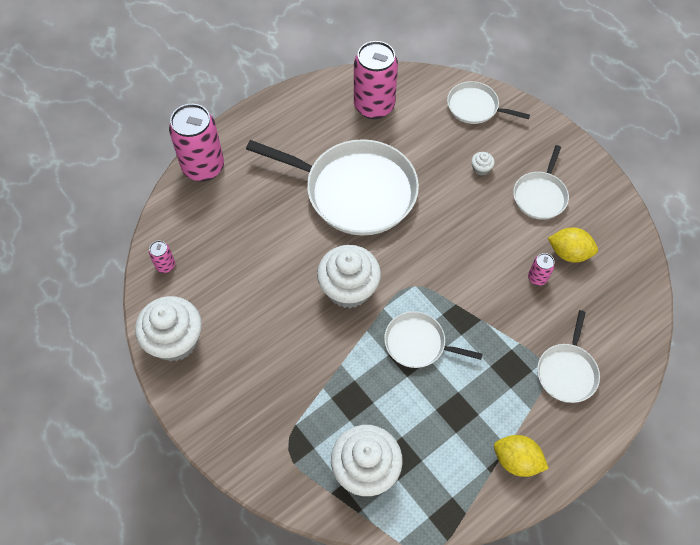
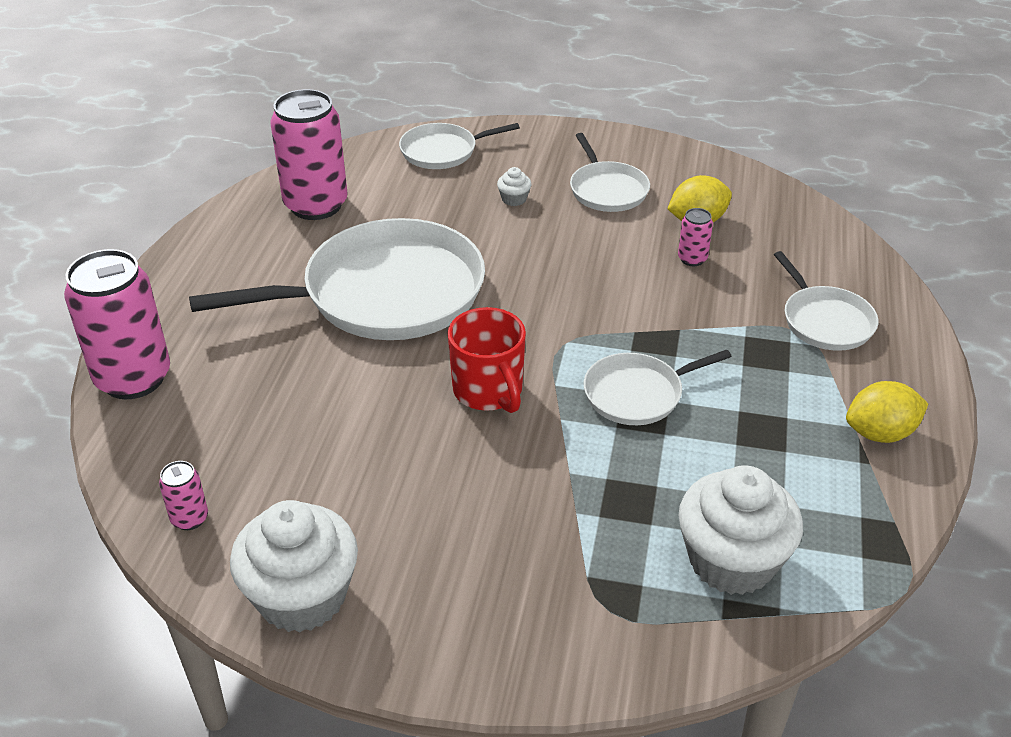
camera: 40 degrees left, 20 degrees down
white cupcake [317,245,381,308] -> red mug [448,307,526,413]

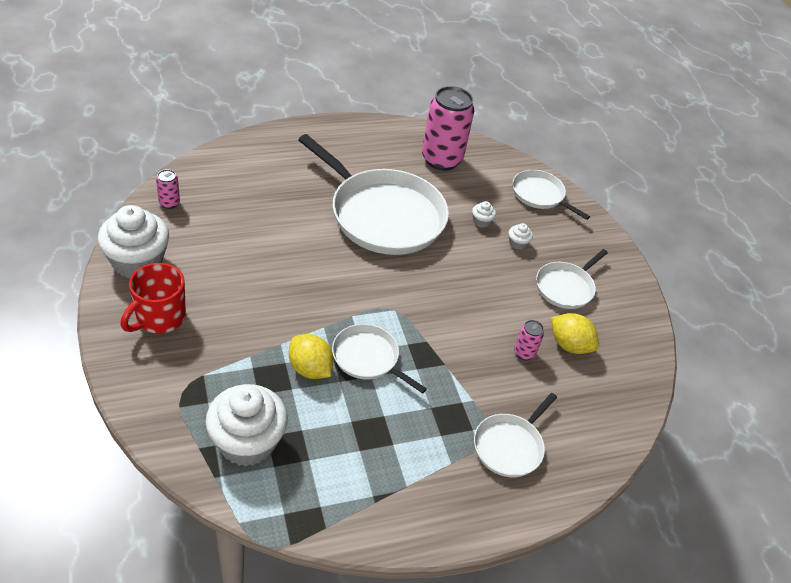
camera: 55 degrees right, 5 degrees up
pink can [64,249,170,399] -> none
red mug [448,307,526,413] -> red mug moved to [121,263,186,333]
yellow lemon [846,381,928,443] -> yellow lemon moved to [289,334,334,379]
none -> white cupcake [472,201,496,228]

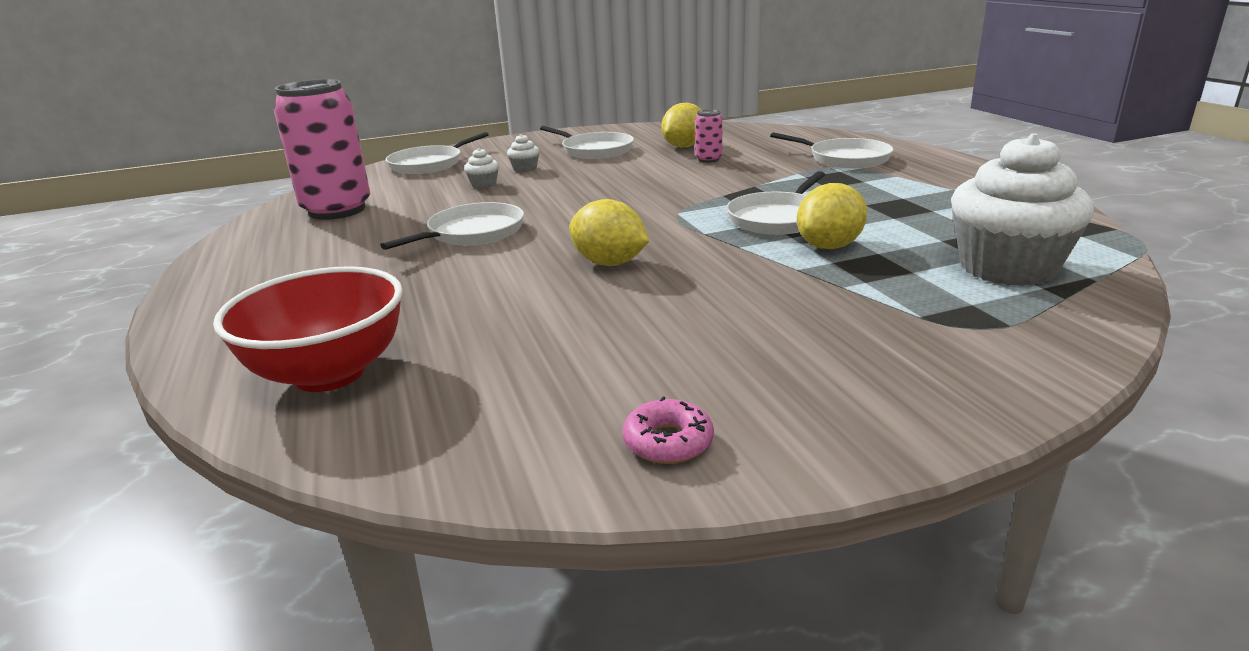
camera: 85 degrees left, 20 degrees down
white cupcake [98,205,169,278] -> pink donut [623,396,714,464]
red mug [121,263,186,333] -> none
pink can [156,169,180,209] -> none
white pan [298,134,449,255] -> white pan [380,202,524,250], size x0.50
none -> red bowl [213,266,403,392]
none -> yellow lemon [569,199,649,266]

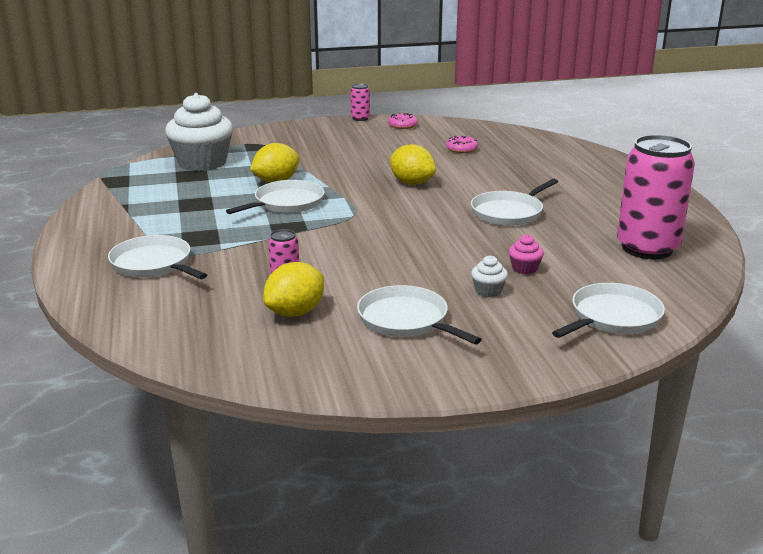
camera: 175 degrees left, 0 degrees up
red bowl [213,266,403,392] -> none
white cupcake [464,148,499,189] -> pink cupcake [509,235,544,274]
none -> pink can [350,83,370,121]
none -> pink donut [446,136,478,153]

